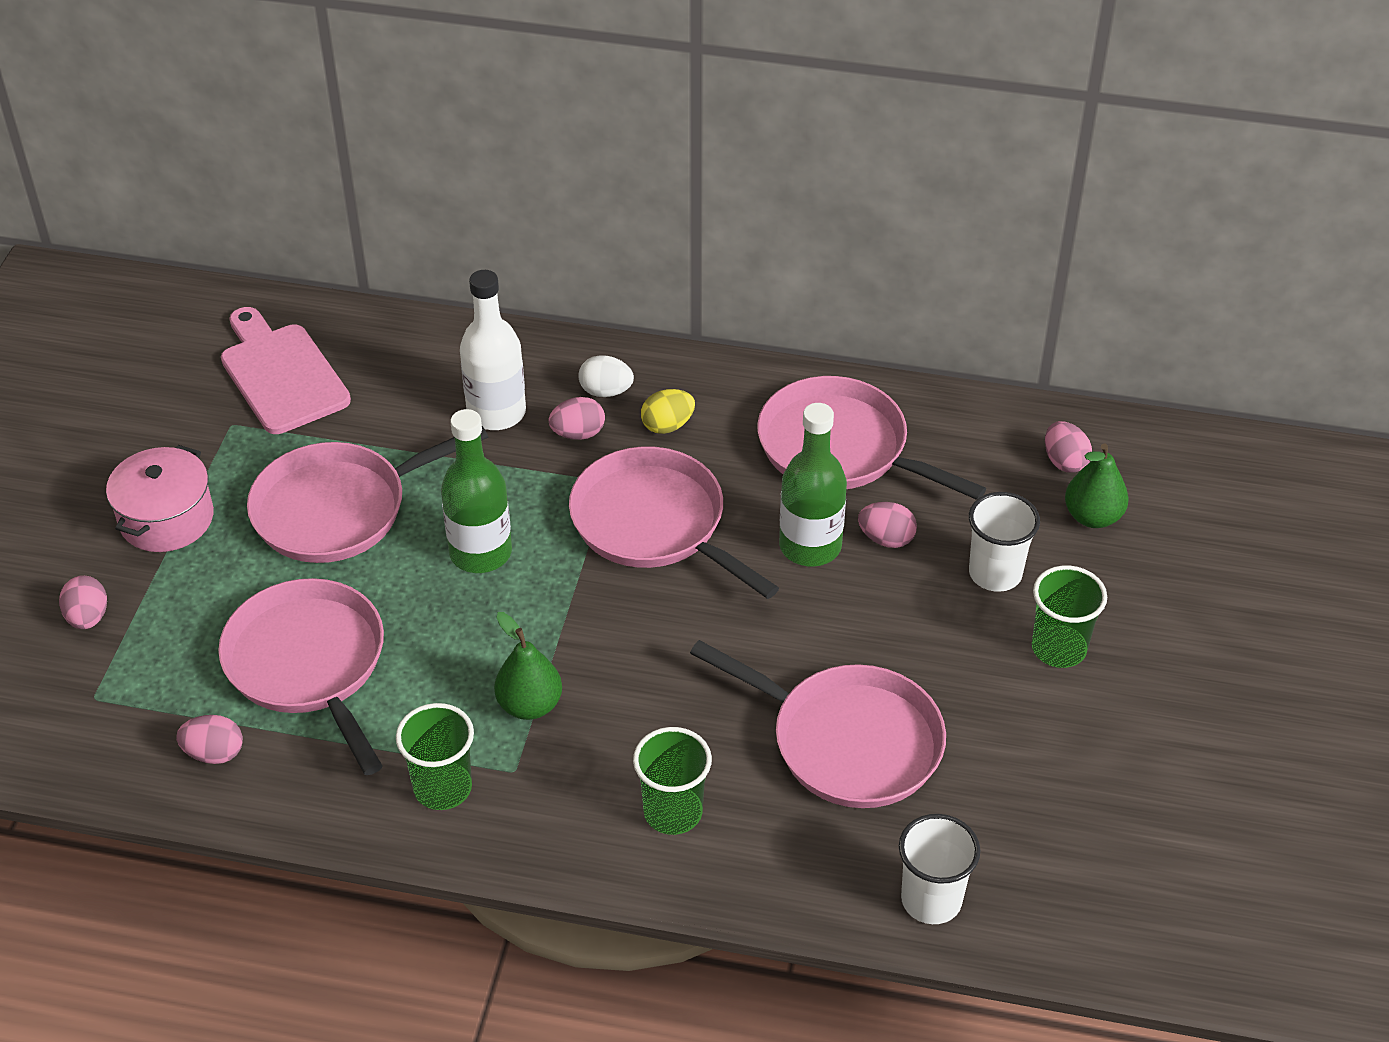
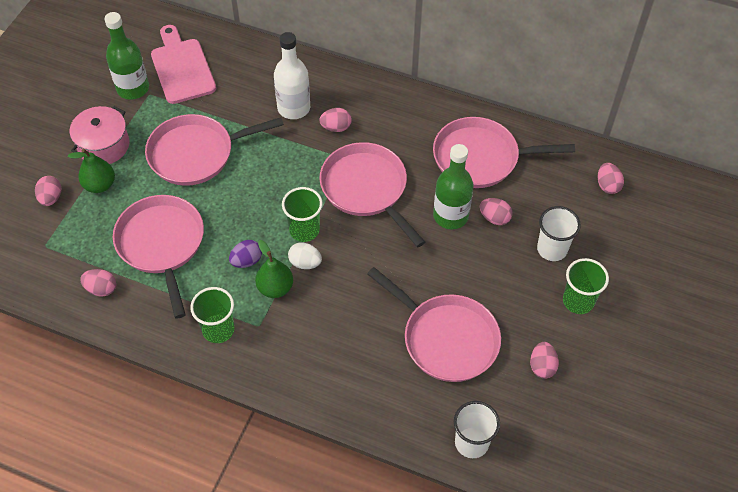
camera: 10 degrees right, 10 degrees up
green bottle [441,409,512,573] -> green bottle moved to [105,12,149,100]
white egg [578,355,634,397] -> white egg moved to [288,242,322,269]
green cup [633,727,712,835] -> green cup moved to [282,187,323,242]
yellow egg [641,389,695,434] -> none
pink pan [757,376,986,500] -> pink pan turned 45 degrees counterclockwise [433,117,575,188]
green pear [1065,443,1129,528] -> green pear moved to [68,149,115,193]
none -> purple egg [229,240,262,268]
none -> pink egg [530,342,559,379]

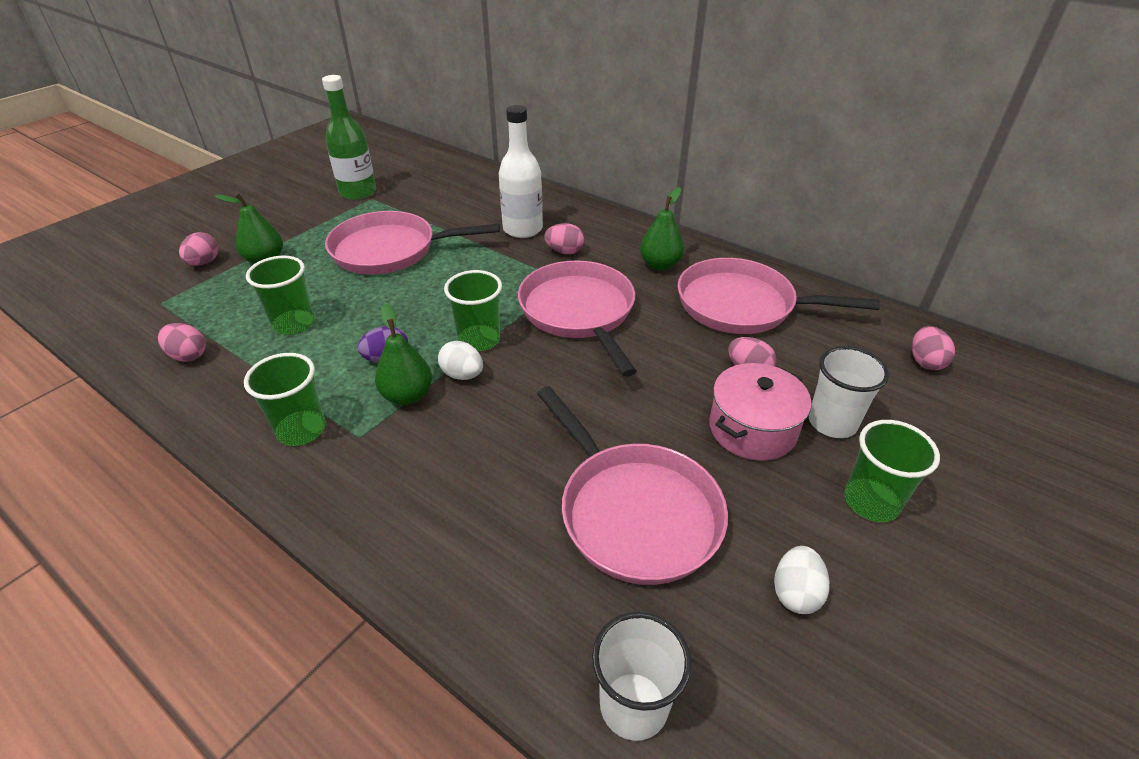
camera: 15 degrees right, 15 degrees down
pink pot [70,106,129,164] -> pink pot moved to [709,363,811,461]
pink pan [113,195,204,318] -> green cup [246,256,315,335]
pink cutting board [151,25,216,104] -> none
green bottle [433,144,474,229] -> none
pink egg [530,342,559,379] -> white egg [774,546,830,614]
none -> green pear [640,187,684,271]

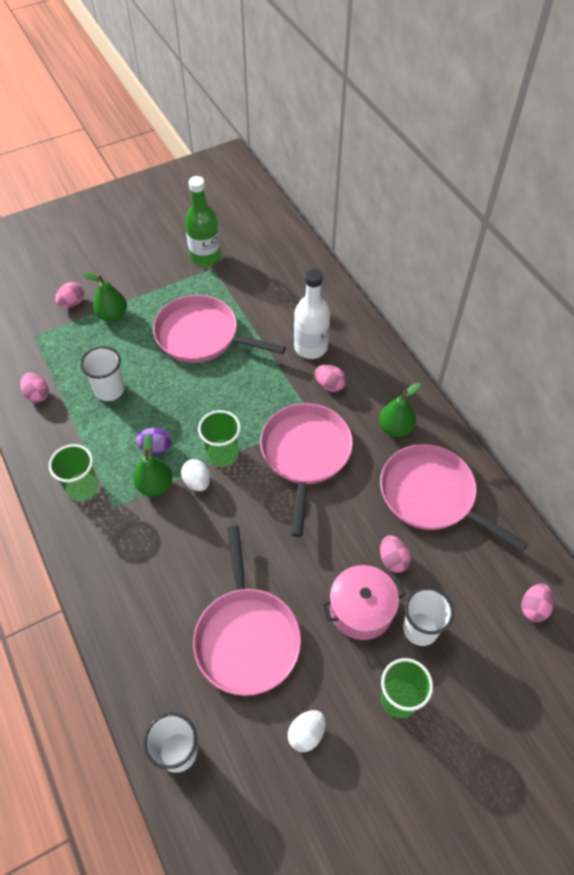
camera: 25 degrees right, 15 degrees up
green cup [246,256,315,335] -> white cup [80,346,124,401]

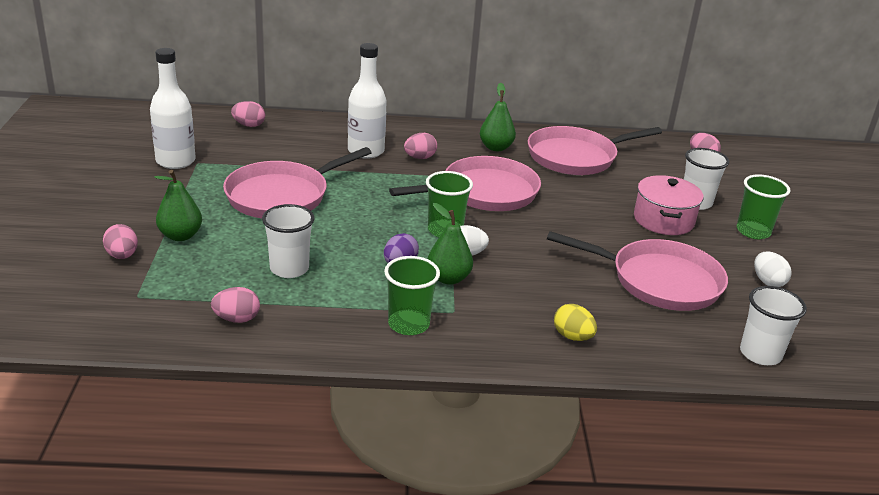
camera: 65 degrees left, 25 degrees down
green bottle [185,176,221,266] -> white bottle [150,48,196,169]
pink pan [260,403,353,537] -> pink pan turned 120 degrees clockwise [389,156,541,211]
pink egg [380,535,411,573] -> pink egg moved to [231,101,265,127]
none -> yellow egg [554,304,597,341]

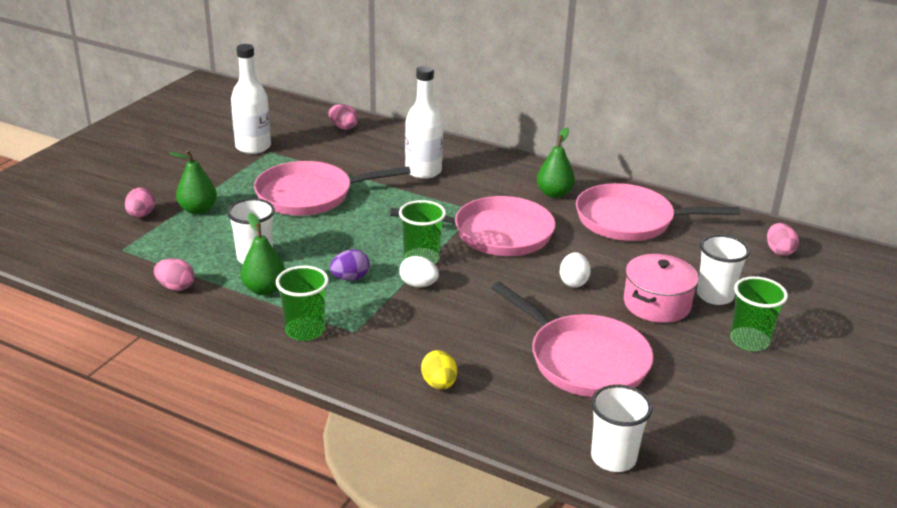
camera: 30 degrees right, 0 degrees up
pink egg [404,133,437,159] -> none
green pear [428,203,473,285] -> green pear moved to [241,213,285,295]
white egg [754,251,792,287] -> white egg moved to [560,252,591,287]

